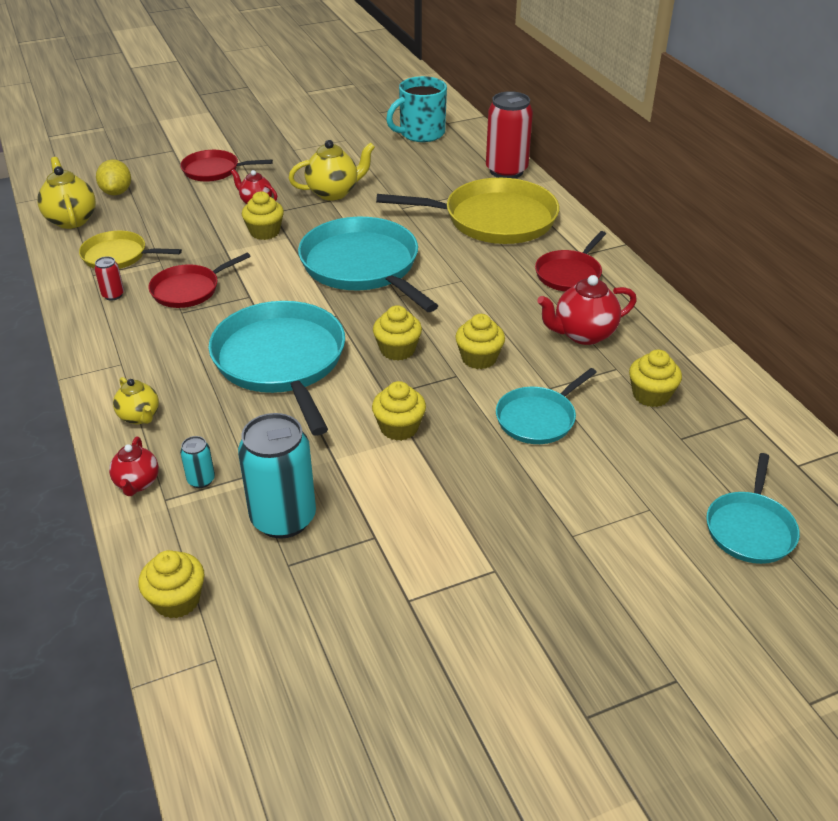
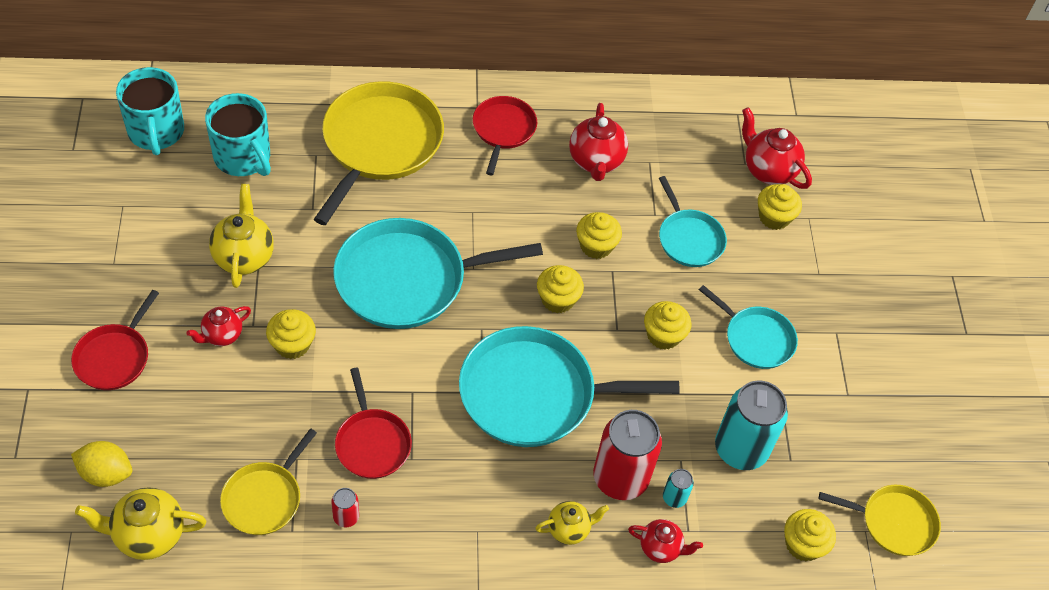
camera: 75 degrees left, 15 degrees up
red can [486,91,533,179] -> red can moved to [593,410,662,500]
red pan [535,231,606,292] -> red pan turned 135 degrees counterclockwise [473,96,537,175]
yellow cupcake [629,350,682,407] -> yellow cupcake moved to [758,184,802,230]
turquoise pan [706,453,800,564] -> turquoise pan moved to [699,285,798,369]
none -> turquoise mug [205,93,271,176]
none -> red teapot [742,107,812,189]
none -> yellow pan [819,485,941,556]

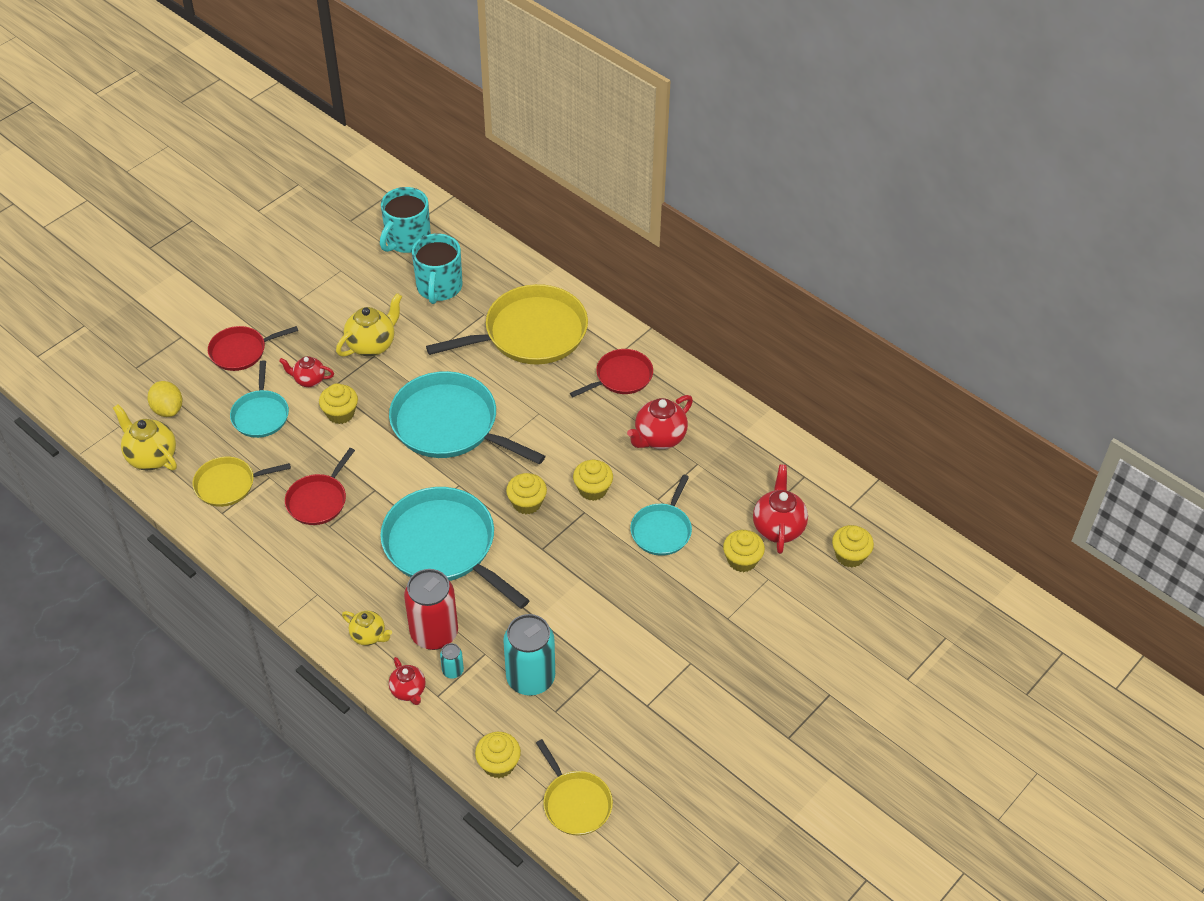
camera: 50 degrees right, 5 degrees down
red can [332,488,359,527] -> none
yellow cupcake [644,301,691,350] -> yellow cupcake moved to [832,525,874,568]
turquoise pan [699,285,798,369] -> turquoise pan moved to [230,360,289,438]

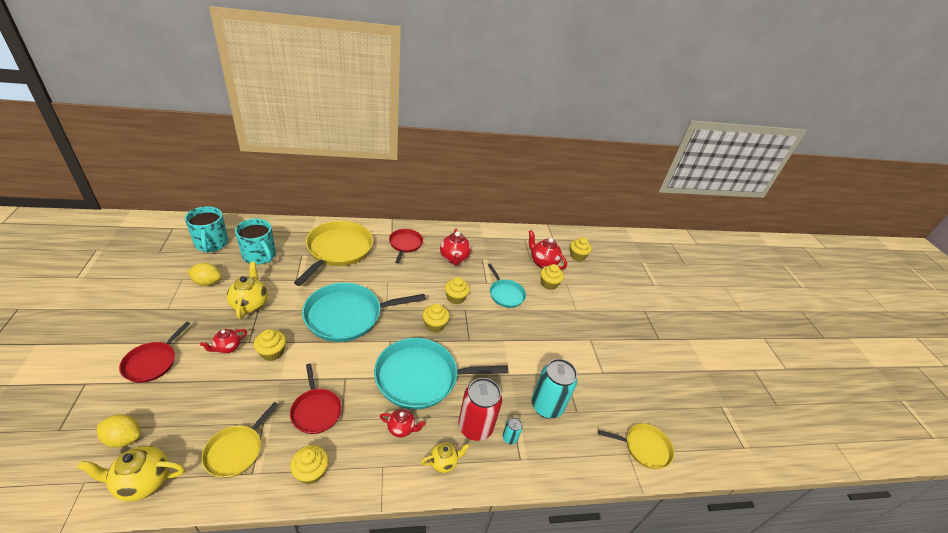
camera: 55 degrees left, 10 degrees down
turquoise pan [230,360,289,438] -> none
red teapot [389,657,426,705] -> red teapot moved to [380,409,426,437]
yellow cupcake [475,732,521,778] -> yellow cupcake moved to [290,445,329,484]
none -> yellow lemon [187,263,221,286]

